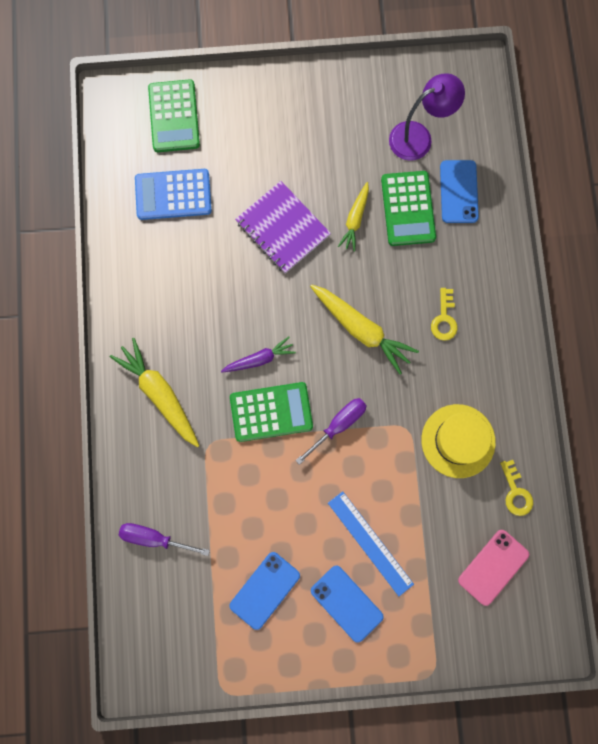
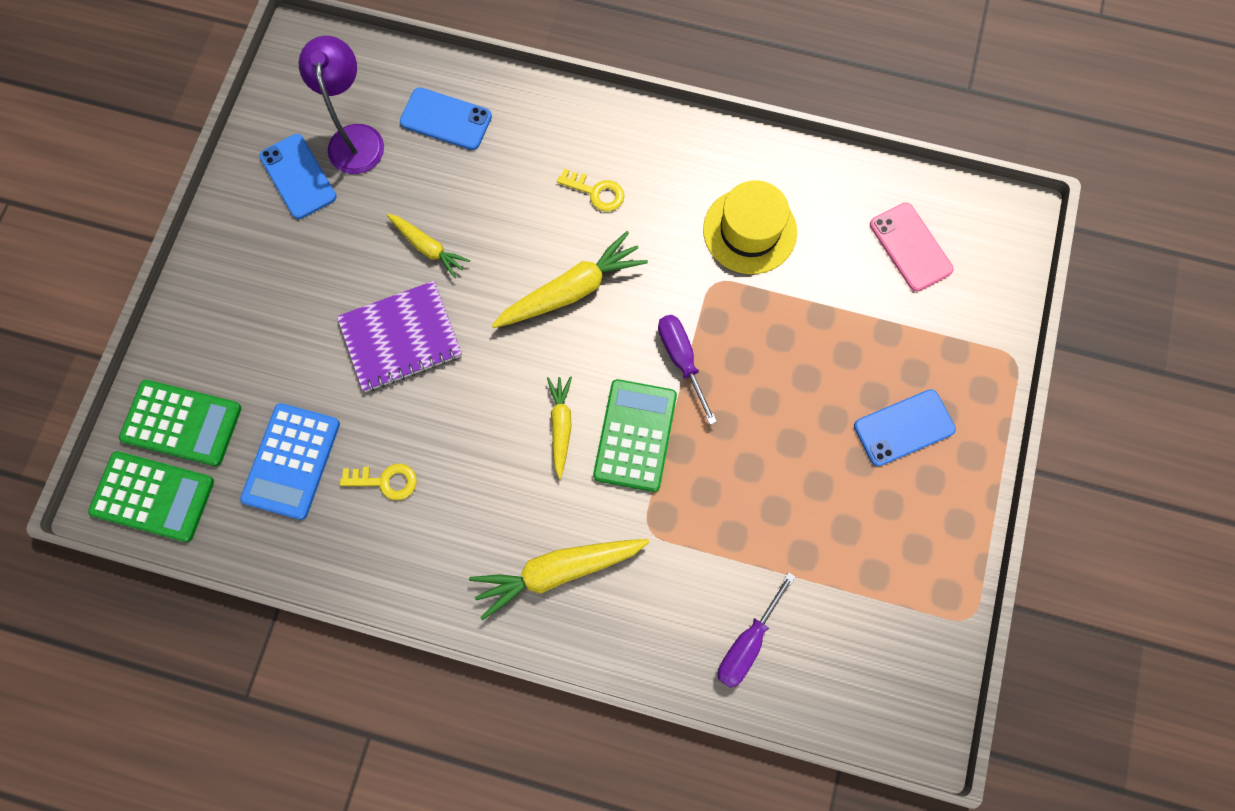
camera: 70 degrees left, 5 degrees down
purple carrot [221,337,296,372] -> yellow carrot [547,376,572,479]
blue phone [229,552,300,630] -> blue phone moved to [259,134,337,219]
blue ruler [328,491,414,596] -> none
green calculator [381,171,436,246] -> green calculator moved to [88,451,214,542]
yellow key [500,460,533,516] -> yellow key moved to [340,464,417,500]

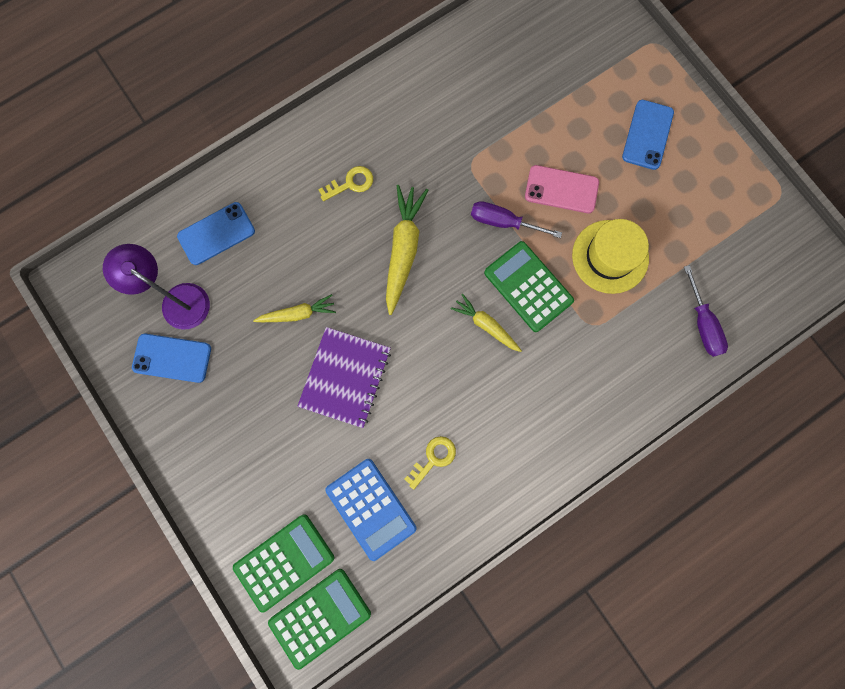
camera: 50 degrees left, 5 degrees up
yellow carrot [469,539,649,620] -> none
yellow hat [703,180,797,274] -> yellow hat moved to [572,219,649,294]
pink phone [870,202,954,292] -> pink phone moved to [525,165,599,213]

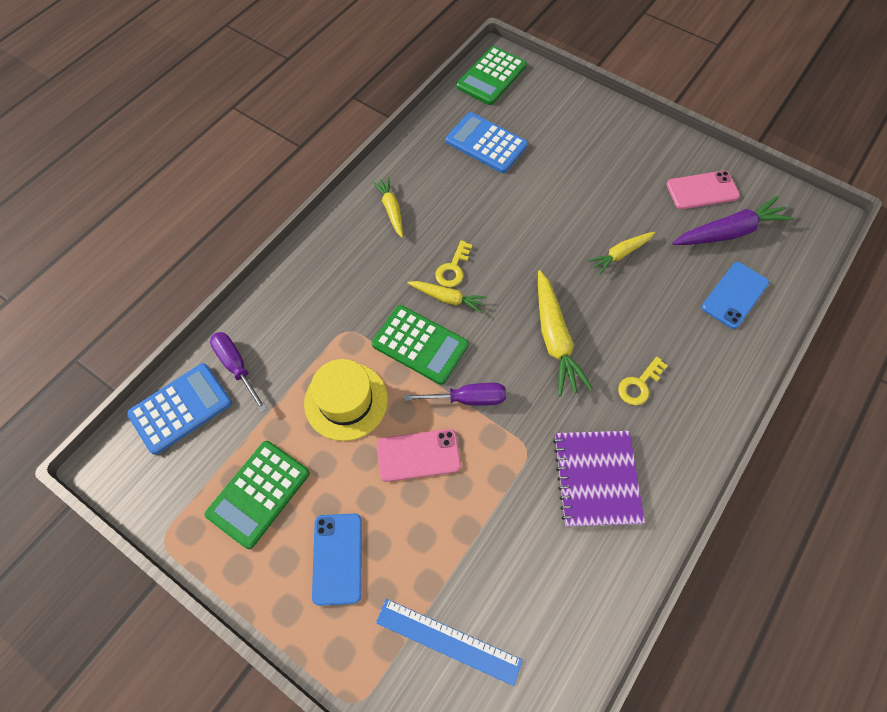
camera: 160 degrees right, 15 degrees down
purple lamp [103,244,210,330] -> purple carrot [672,196,795,245]
blue phone [132,334,211,383] -> pink phone [666,171,740,209]
green calculator [233,514,334,613] -> green calculator moved to [205,441,310,549]
purple notebook [298,327,391,428] -> purple notebook moved to [553,431,645,527]
yellow key [404,436,456,490] -> yellow key moved to [435,240,472,287]
none -> blue calculator [127,363,232,455]
none -> yellow carrot [372,177,403,238]
none -> blue ruler [376,599,523,686]

